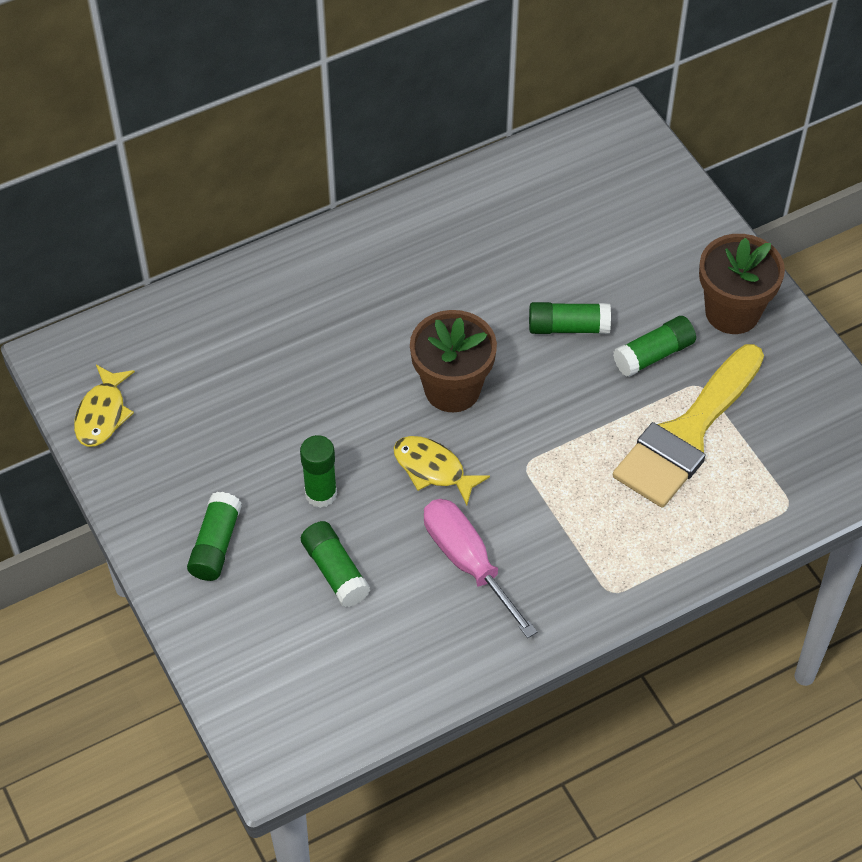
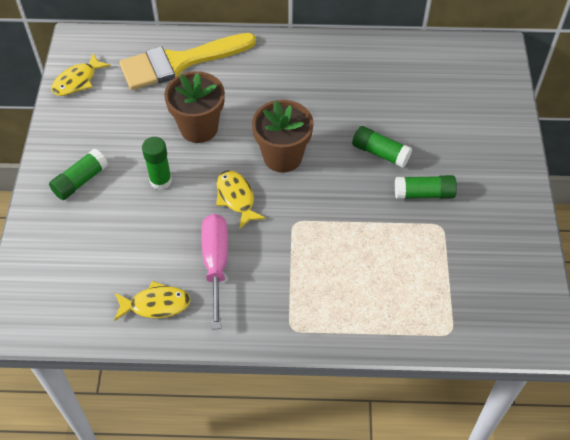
camera: 30 degrees right, 0 degrees up
green glue stick [301,521,370,607] -> none
yellow brush [613,344,764,508] -> yellow brush moved to [119,33,256,90]
brown flower pot [699,234,785,334] -> brown flower pot moved to [164,71,225,143]
none -> yellow fish [114,281,191,321]

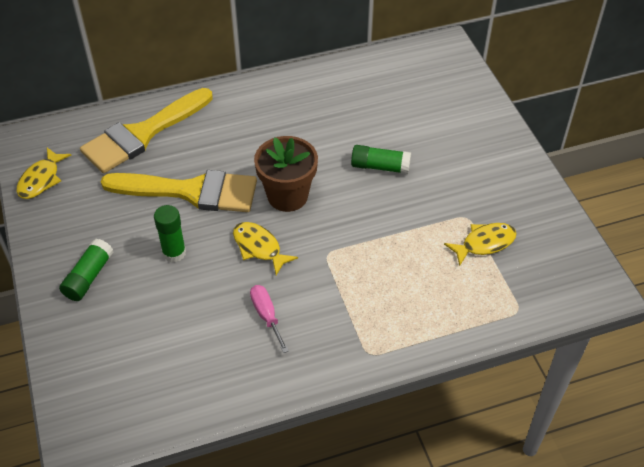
camera: 20 degrees left, 5 degrees down
yellow fish [114,281,191,321] -> yellow fish moved to [444,223,517,266]
brown flower pot [164,71,225,143] -> yellow brush [101,170,257,212]
pink screwdriver [201,214,228,329] -> pink screwdriver [250,285,289,353], size x0.62
green glue stick [395,175,457,199] -> none

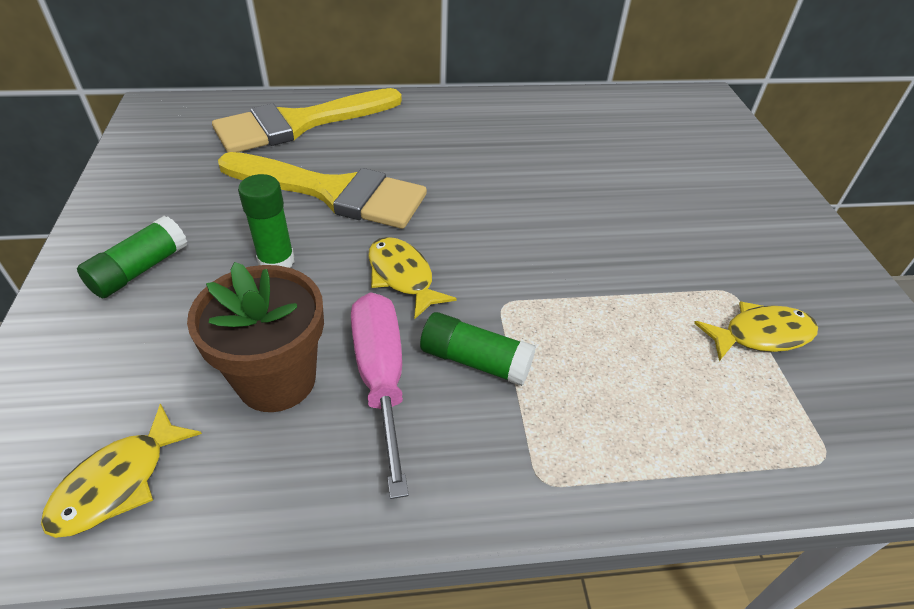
camera: 10 degrees right, 5 degrees down
yellow fish [16,148,71,199] -> yellow fish moved to [41,403,202,538]
pink screwdriver [250,285,289,353] -> pink screwdriver [351,292,409,499], size x1.61
brown flower pot [254,136,318,212] -> brown flower pot moved to [187,262,324,412]
green glue stick [351,145,411,174] -> green glue stick moved to [420,312,536,386]

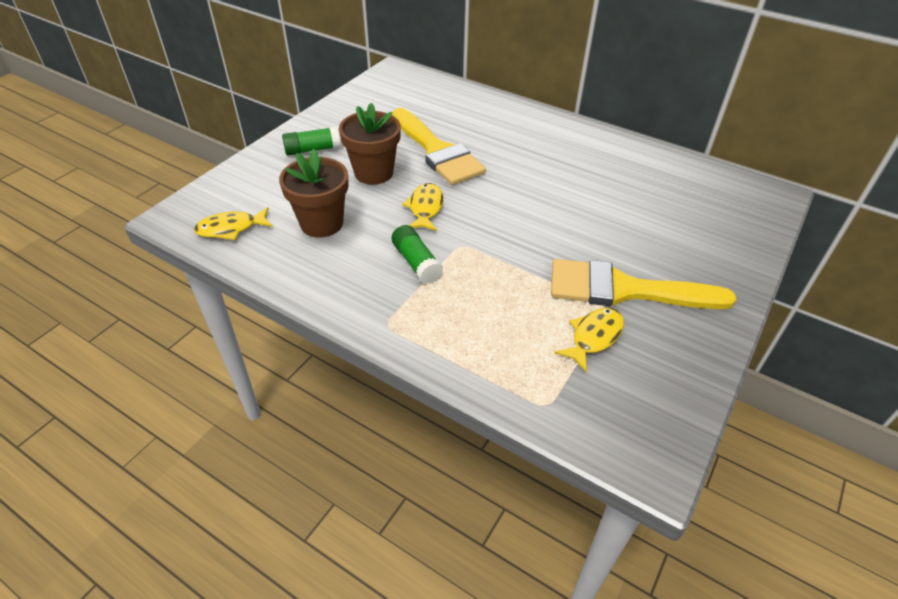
camera: 40 degrees right, 0 degrees up
yellow brush [212,88,402,153] -> yellow brush moved to [551,259,737,309]
green glue stick [238,174,295,268] -> brown flower pot [339,103,401,185]
pink screwdriver [351,292,409,499] -> none
yellow fish [694,301,818,361] -> yellow fish turned 75 degrees counterclockwise [555,308,624,372]

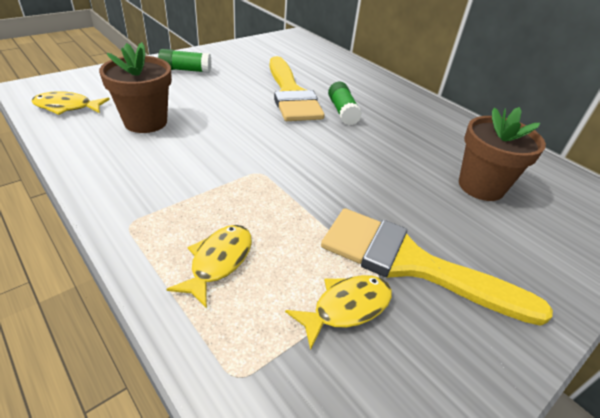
camera: 15 degrees right, 5 degrees down
brown flower pot [339,103,401,185] -> brown flower pot moved to [459,107,546,201]
green glue stick [391,225,443,284] -> green glue stick moved to [328,82,362,125]
yellow fish [402,183,444,231] -> yellow fish moved to [166,225,252,309]

